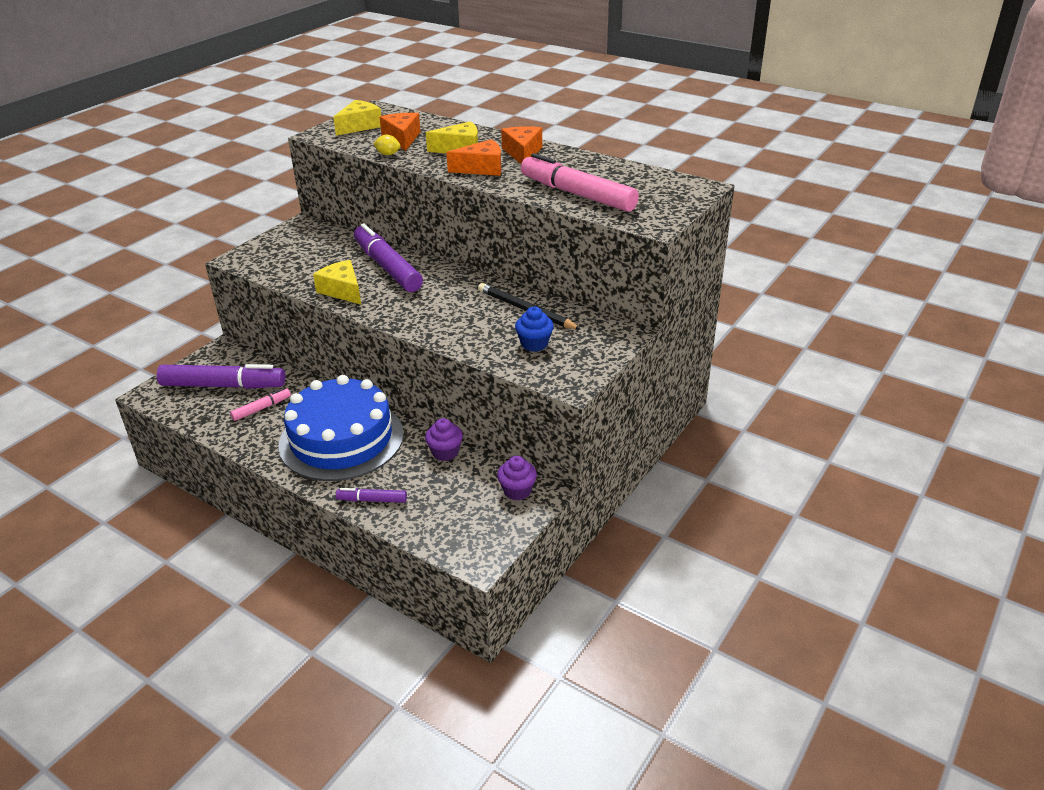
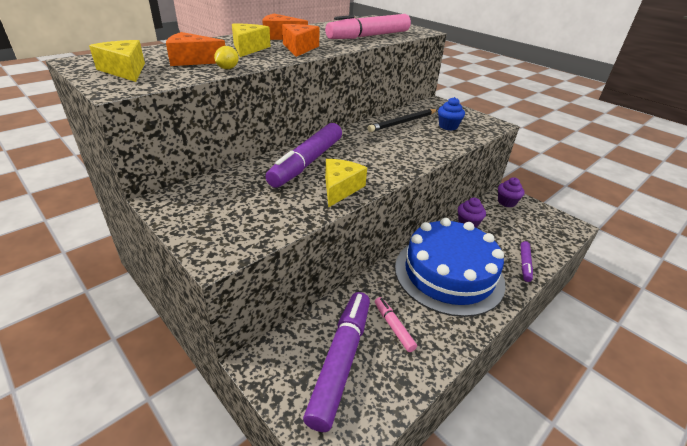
camera: 80 degrees left, 0 degrees up
yellow cheese [313,260,361,304] -> yellow cheese turned 135 degrees clockwise [325,159,367,208]
purple marker [354,223,423,292] -> purple marker turned 45 degrees counterclockwise [266,123,342,188]

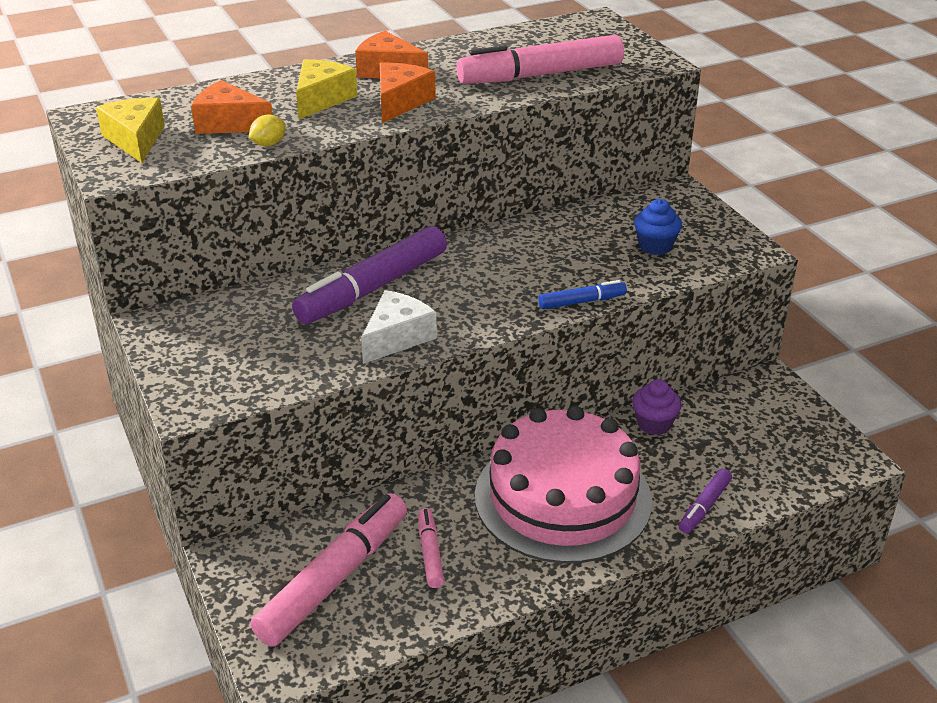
camera: 20 degrees right, 0 degrees up
purple marker [303,292,370,432] -> pink marker [250,493,407,647]
yellow cheese [325,159,367,208] -> white cheese [361,290,437,364]
black pencil [368,109,437,132] -> none
blue cake [395,218,506,317] -> pink cake [475,406,652,564]
purple cupcake [498,177,525,207] -> none
none -> blue marker [538,280,627,309]

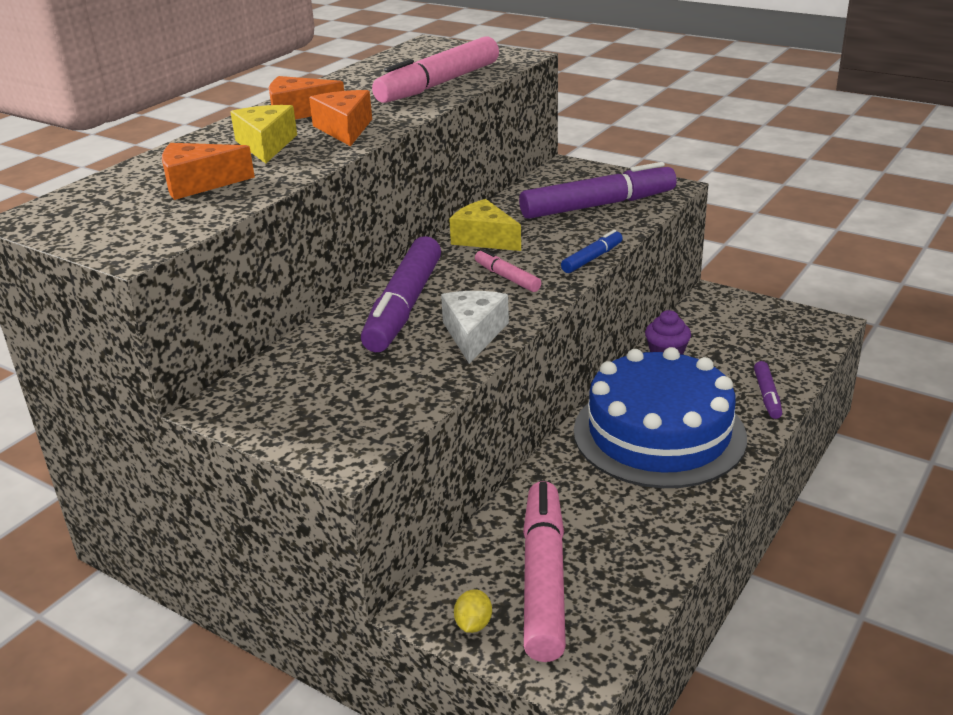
camera: 30 degrees left, 5 degrees down
yellow cheese [96,98,165,163] -> yellow cheese moved to [449,199,521,251]
yellow lemon [249,115,286,146] -> yellow lemon moved to [454,589,492,633]
pink marker [418,508,444,588] -> pink marker moved to [475,249,541,292]
pink cake [475,406,652,564] -> blue cake [574,347,747,488]
blue cupcake [634,199,682,255] -> purple marker [519,162,677,219]

